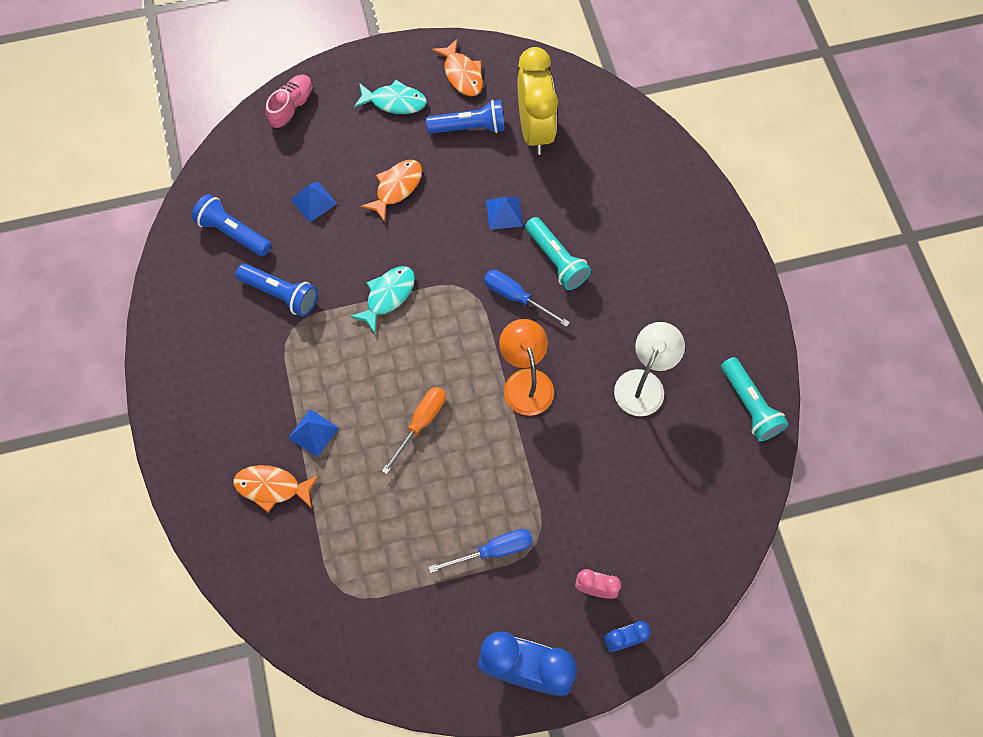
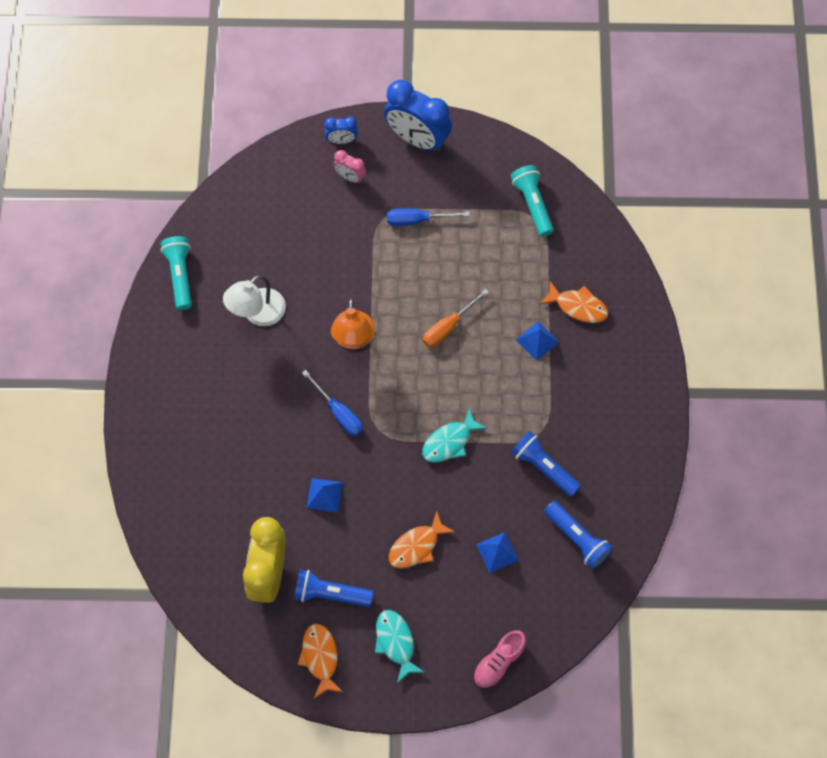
camera: 165 degrees left, 0 degrees up
turquoise fish [354,80,427,114] -> turquoise fish turned 45 degrees clockwise [375,610,425,683]
turquoise flashlight [525,217,591,290] -> turquoise flashlight moved to [511,165,554,237]

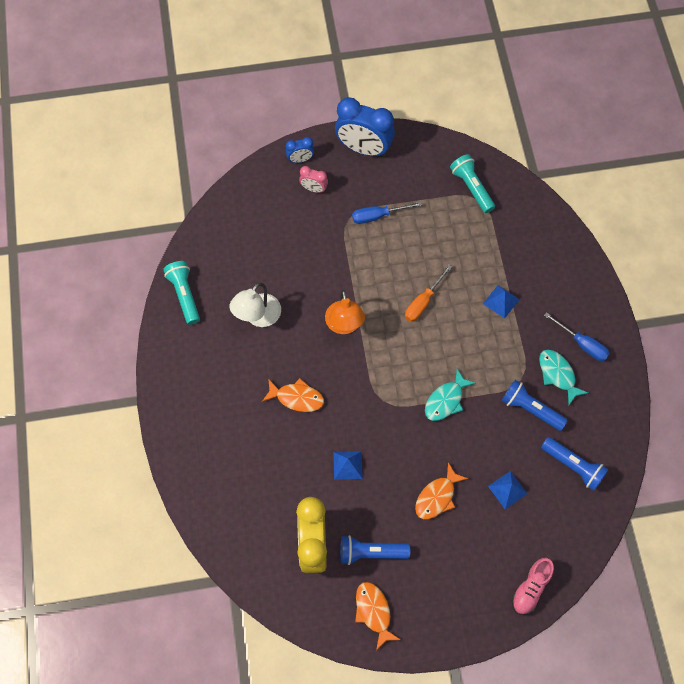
camera: 10 degrees left, 0 degrees up
blue screwdriver [302,370,363,436] -> blue screwdriver moved to [544,312,610,361]
turquoise fish [375,610,425,683] -> turquoise fish moved to [539,349,588,405]
orange fish [540,281,608,323] -> orange fish moved to [262,378,324,412]

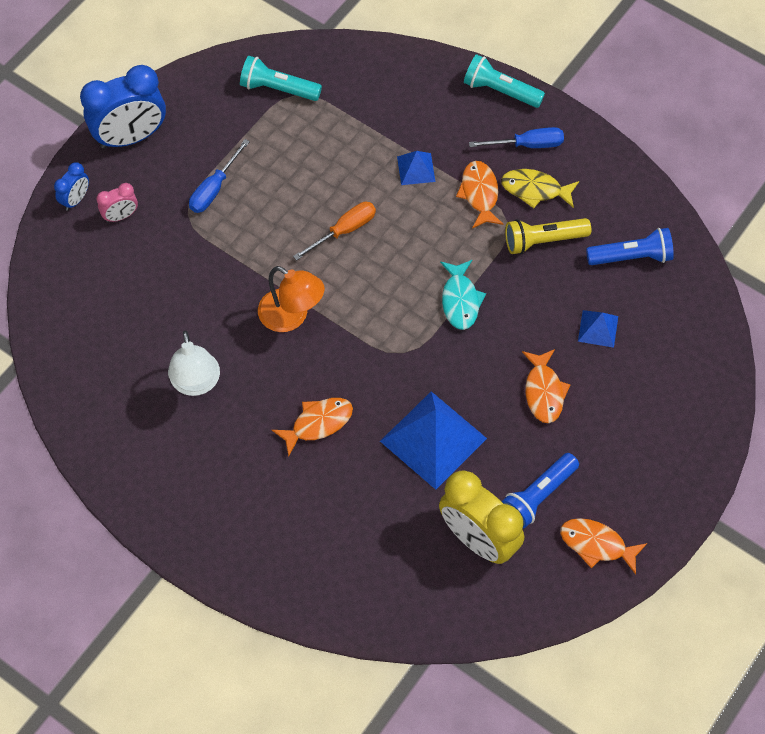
camera: 45 degrees left, 5 degrees down
turquoise flashlight [163,261,200,325] -> turquoise flashlight moved to [464,54,545,108]
blue pyramid [334,451,362,480] -> blue pyramid [380,392,487,490], size x2.04
orange screwdriver [405,264,453,322] -> orange screwdriver turned 120 degrees counterclockwise [293,202,376,261]
blue flashlight [502,380,568,431] -> yellow flashlight [505,218,591,254]
pink shoe [512,558,554,615] -> none
turquoise fish [539,349,588,405] -> yellow fish [501,169,579,209]
none -> orange fish [456,161,503,228]

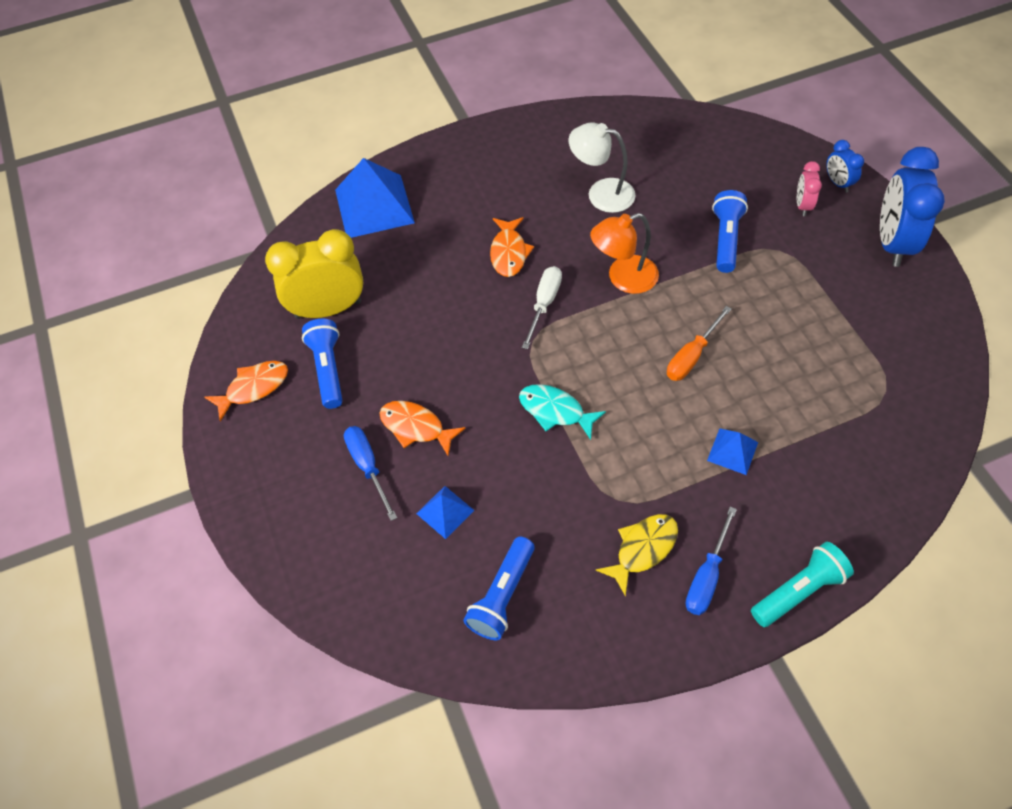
camera: 125 degrees right, 5 degrees down
blue screwdriver [189,139,250,213] -> blue screwdriver moved to [344,426,397,521]
turquoise flashlight [240,56,322,101] -> none
orange screwdriver [293,202,376,261] -> orange screwdriver turned 45 degrees clockwise [667,306,731,381]
blue pyramid [380,392,487,490] -> blue pyramid moved to [335,158,415,238]
orange fish [456,161,503,228] -> none
yellow flashlight [505,218,591,254] -> none
none -> white screwdriver [522,266,562,349]
none -> blue flashlight [712,190,748,273]

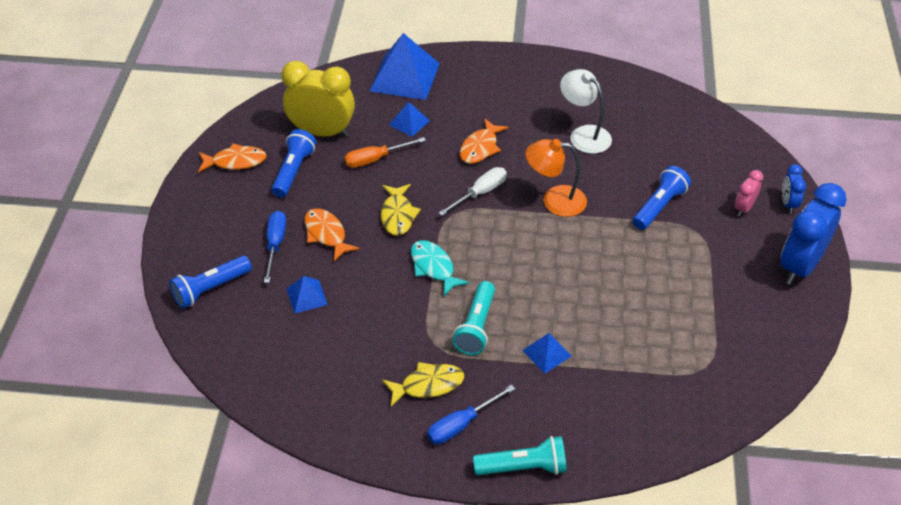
camera: 25 degrees right, 10 degrees down
blue flashlight [463,537,535,640] -> blue flashlight moved to [169,256,252,309]
orange screwdriver [667,306,731,381] -> orange screwdriver moved to [344,137,426,168]
none -> yellow fish [381,184,421,236]
none -> blue pyramid [389,102,430,137]
none -> turquoise flashlight [452,281,495,355]

